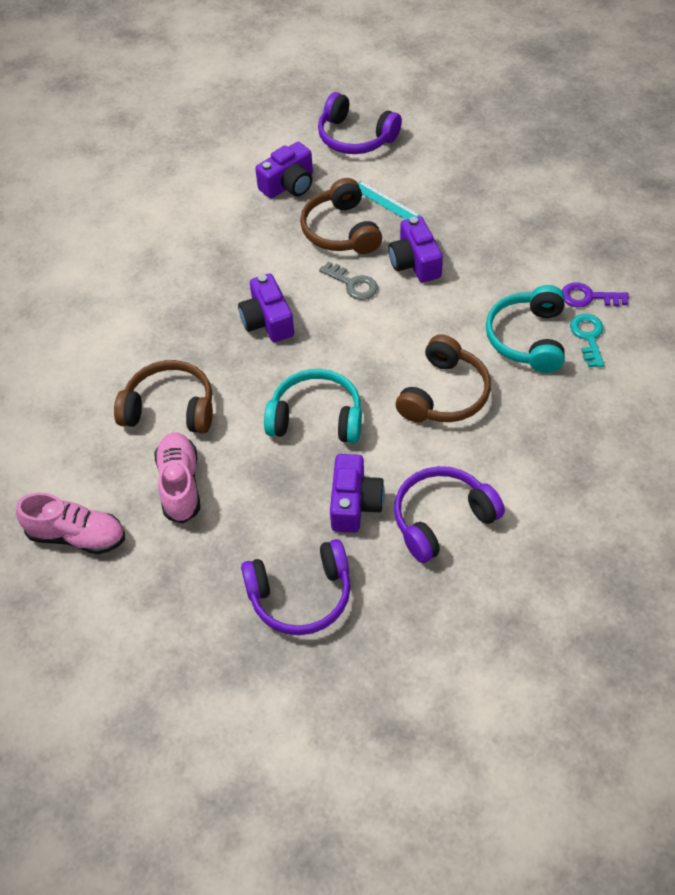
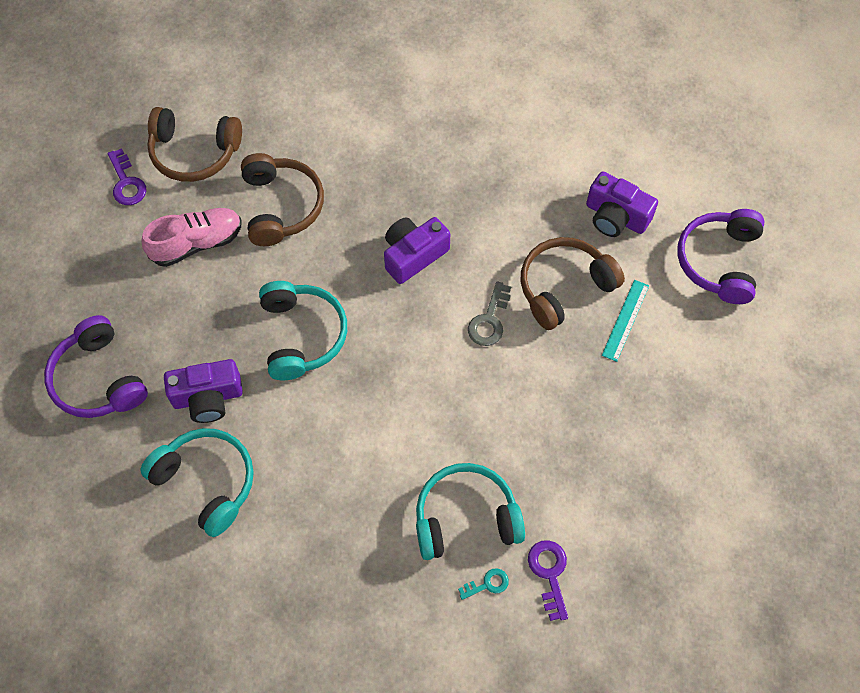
camera: 70 degrees right, 10 degrees up
pink shoe [16,493,125,554] -> purple key [107,148,146,205]
purple camera [388,216,443,283] -> none
purple headphones [394,466,505,563] -> turquoise headphones [140,428,254,537]
brown headphones [396,334,491,422] -> brown headphones moved to [147,107,242,182]
turquoise key [570,314,604,368] -> turquoise key [458,568,509,600], size x0.64

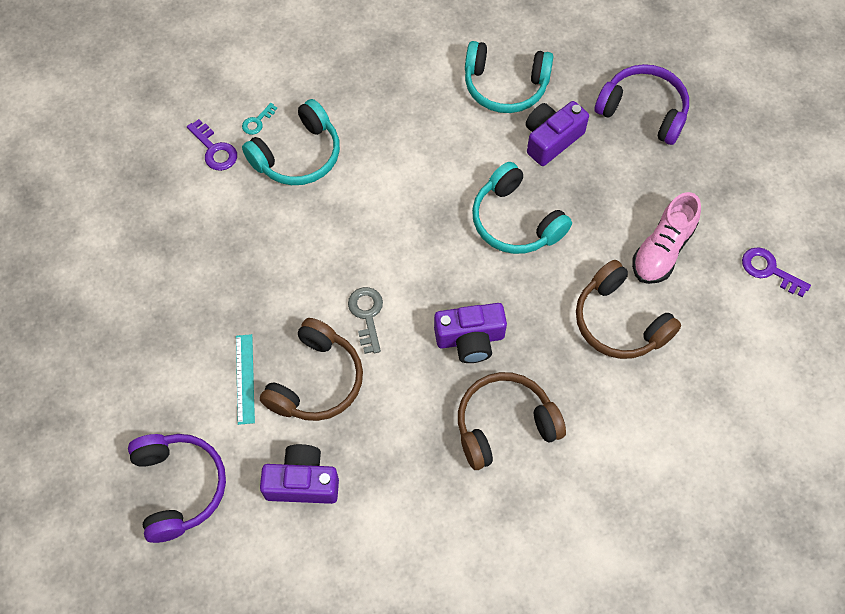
camera: 150 degrees right, 0 degrees up
brown headphones [147,107,242,182] -> brown headphones moved to [458,372,566,470]
purple camera [384,217,450,284] -> purple camera turned 60 degrees clockwise [434,303,507,363]

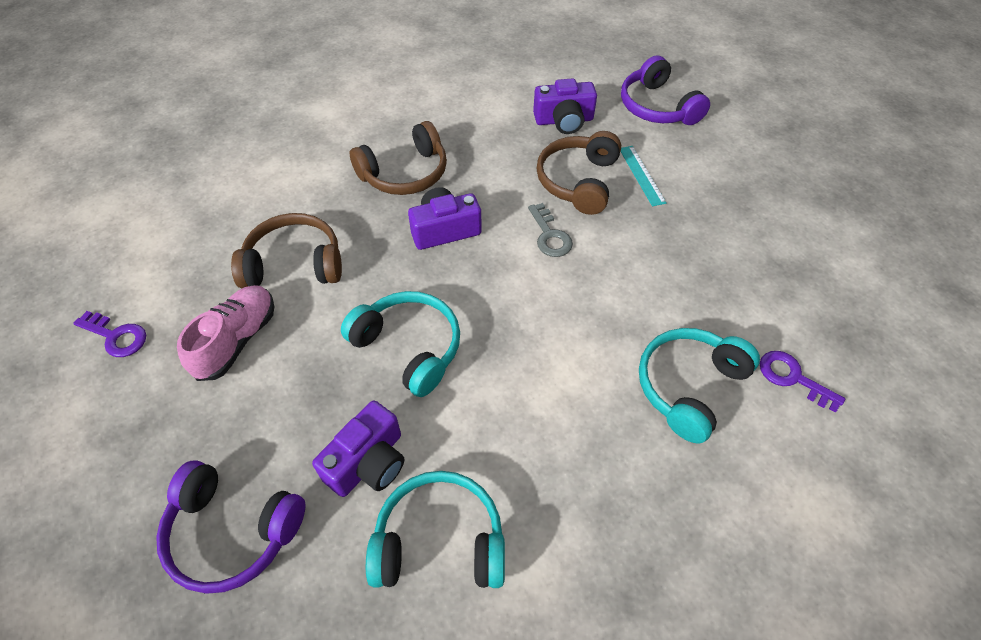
camera: 170 degrees right, 10 degrees down
turquoise key [242,103,277,135] -> none
brown headphones [576,260,681,359] -> brown headphones turned 45 degrees counterclockwise [231,213,342,288]

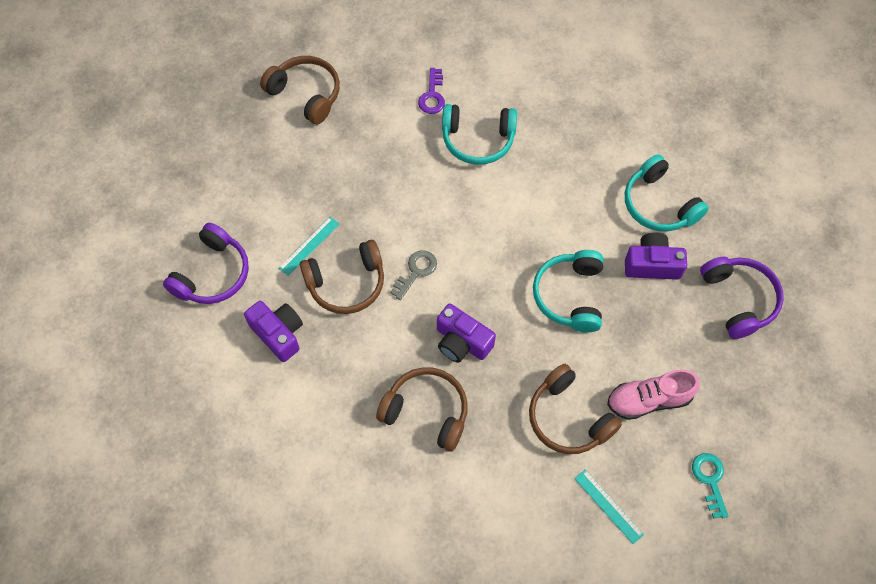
camera: 125 degrees left, 10 degrees up
purple key [73,311,146,357] -> turquoise key [692,453,728,519]
none -> brown headphones [260,56,340,124]
none -> turquoise ruler [574,470,644,544]

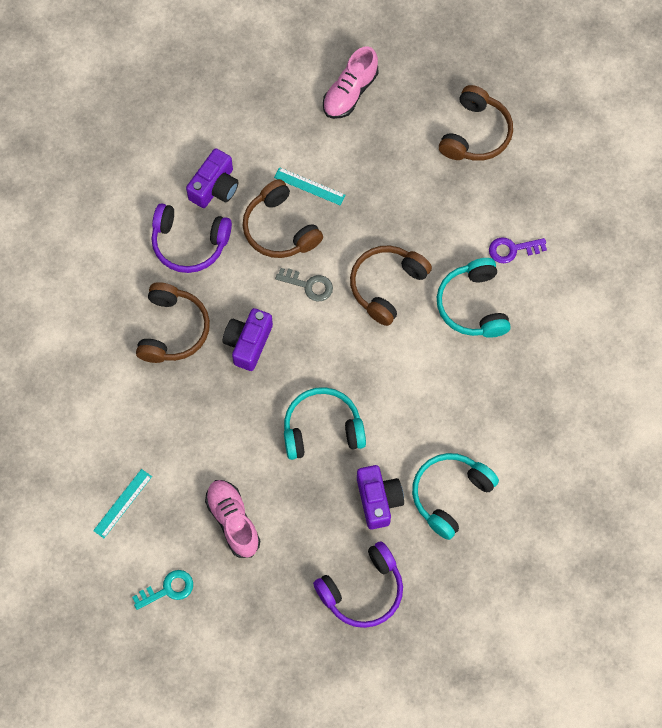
camera: 75 degrees right, 5 degrees up
purple headphones [163,223,249,304] -> purple headphones moved to [152,203,232,273]
brown headphones [529,364,622,454] -> brown headphones moved to [350,246,432,326]
none -> pink shoe [323,46,378,119]

